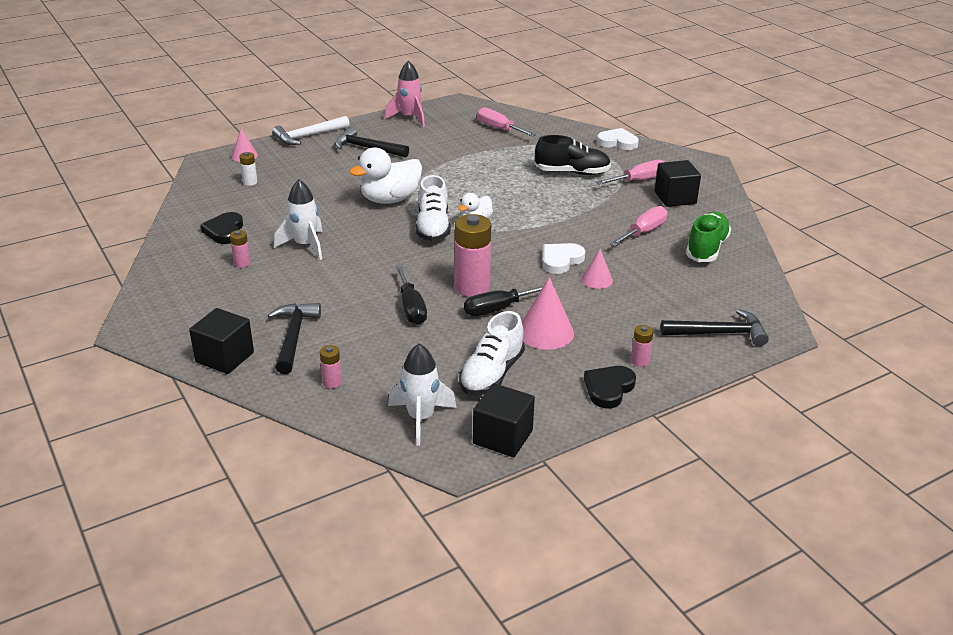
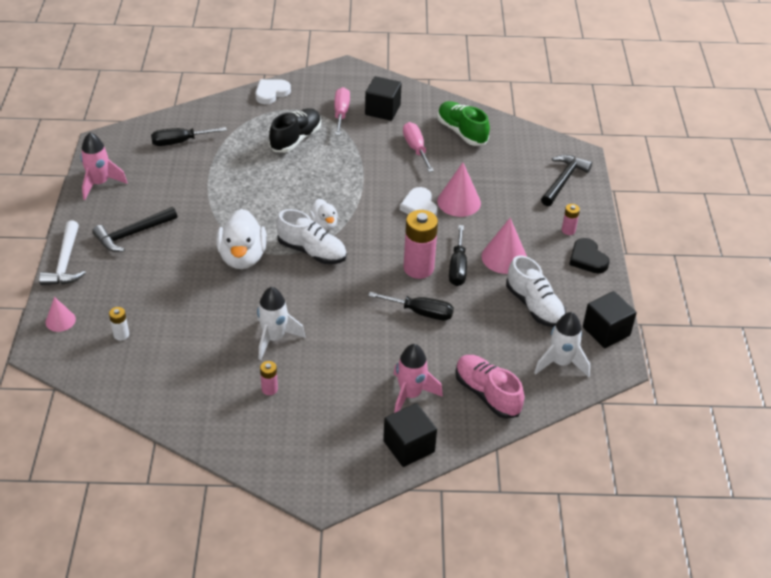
camera: 60 degrees left, 10 degrees up
black heart [201,212,243,244] -> none
black hammer [268,303,321,374] -> pink rocket [394,344,443,413]
pink battery [320,345,342,388] -> pink shoe [455,355,524,419]
pink screwdriver [477,107,536,136] -> black screwdriver [151,127,227,146]
pink cone [581,249,613,289] -> pink cone [437,163,481,217], size x1.67

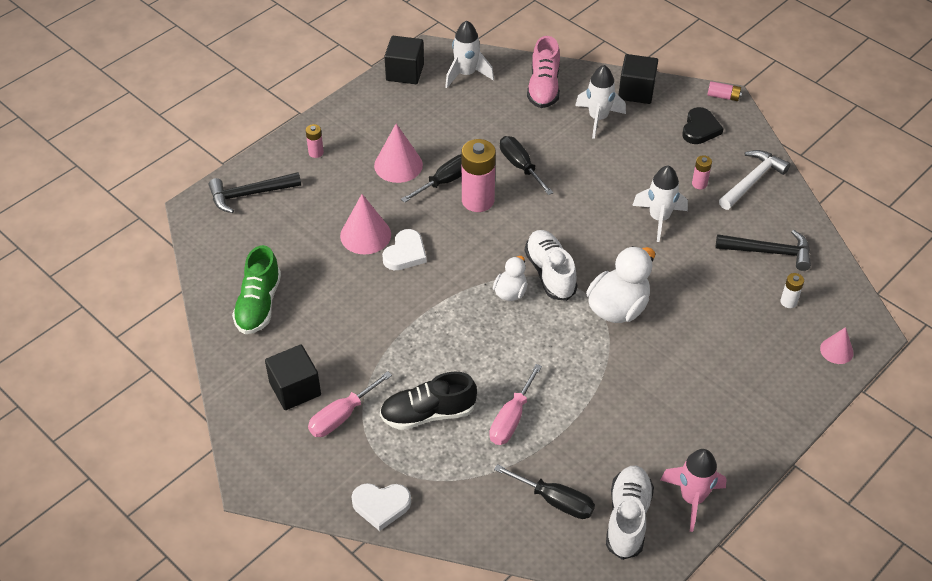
camera: 135 degrees left, 5 degrees up
white hammer [39,221,86,285] -> white hammer moved to [719,150,790,210]
black hammer [92,207,177,252] -> black hammer moved to [716,230,811,271]
pink rocket [394,344,443,413] -> white rocket [575,65,626,139]
pink screwdriver [403,122,434,172] -> pink screwdriver moved to [489,364,542,445]
white shoe [506,255,566,327] -> white shoe moved to [606,466,654,560]
black heart [569,238,610,273] -> black heart moved to [682,107,724,144]
none -> pink battery [707,81,742,101]

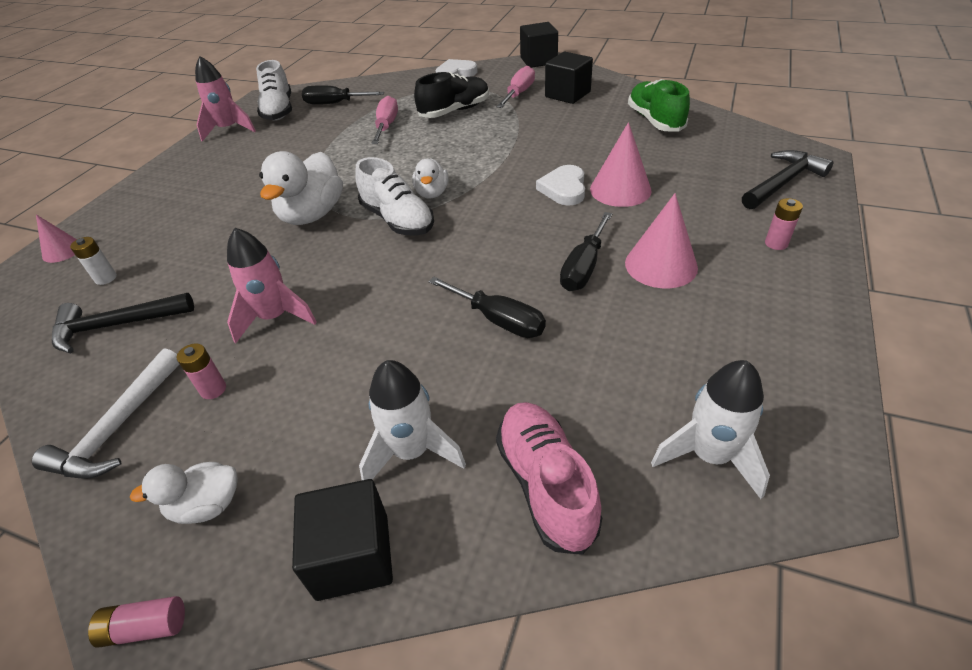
camera: 160 degrees right, 5 degrees down
black cube [384,36,424,84] -> black cube moved to [520,22,558,68]
pink battery [462,139,496,212] -> none
white rocket [632,165,688,242] -> pink rocket [227,228,317,343]
black heart [682,107,724,144] -> white duck [130,462,238,524]

